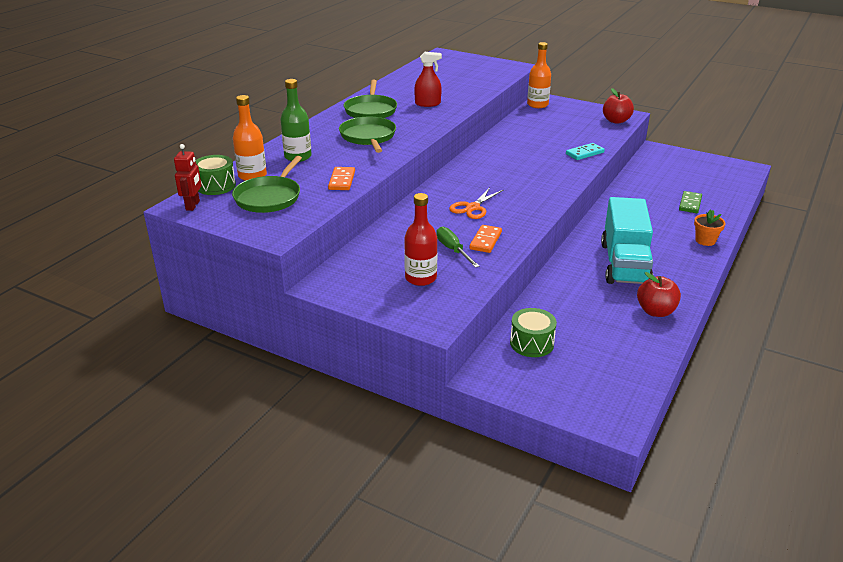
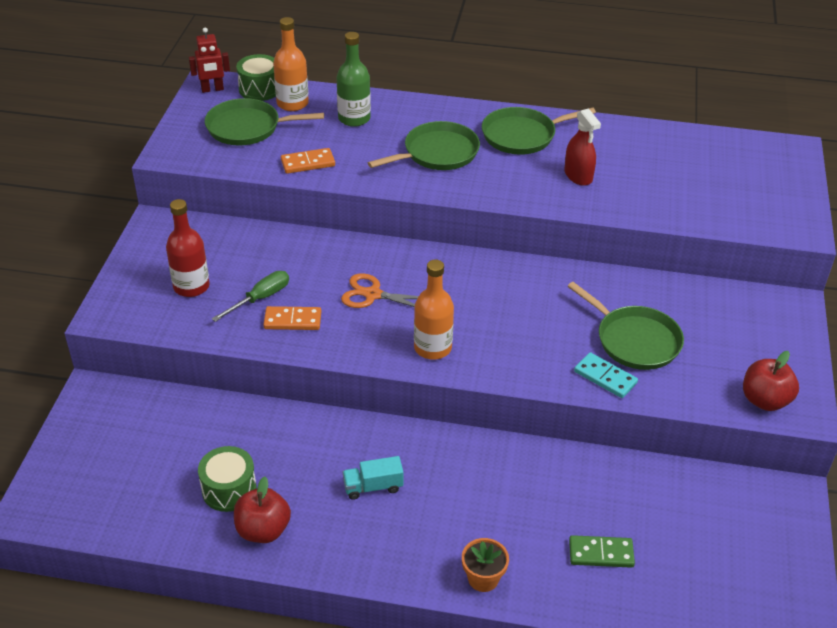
camera: 70 degrees right, 10 degrees up
green drum [510,308,557,357] -> green drum moved to [198,446,257,512]
orange bottle [527,42,551,108] -> orange bottle moved to [414,260,454,359]
turquoise truck [601,197,653,284] -> turquoise truck [343,456,404,500], size x0.42
none -> green pan [568,282,684,370]

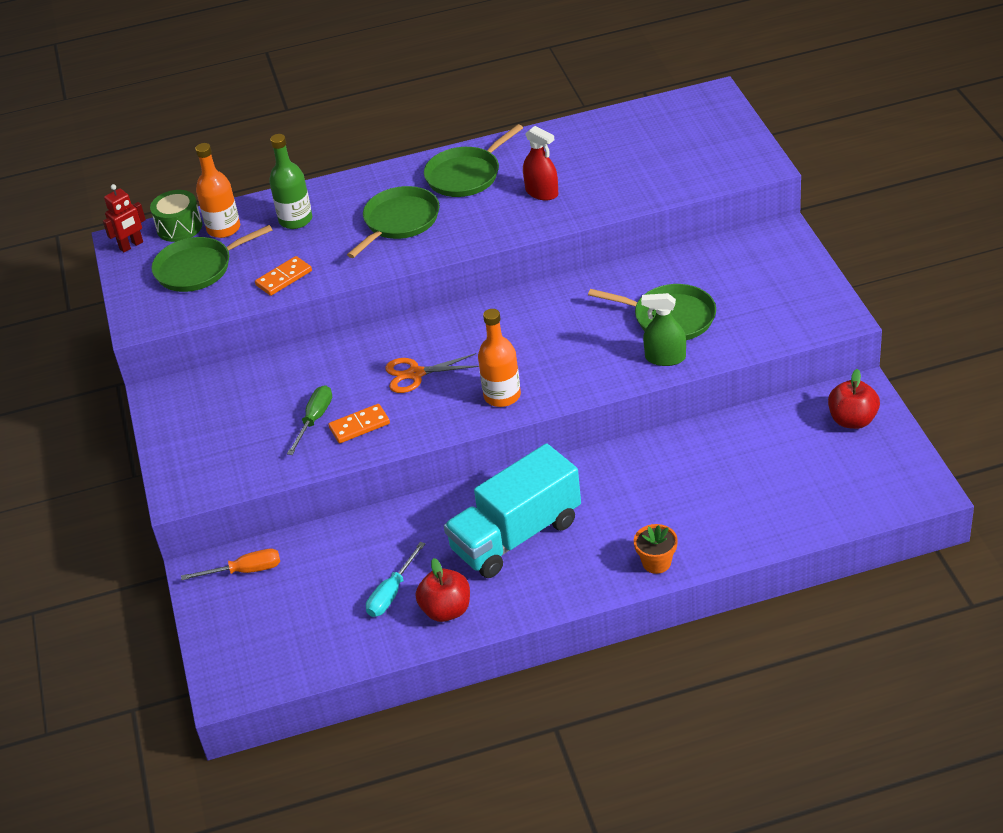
camera: 20 degrees left, 0 degrees up
red bottle [166,199,210,297] -> none
green drum [198,446,257,512] -> turquoise screwdriver [366,542,425,617]
turquoise truck [343,456,404,500] -> turquoise truck [444,443,581,578], size x2.40
green domino [569,535,635,568] -> none
turquoise domino [574,352,638,398] -> green spray bottle [641,293,686,366]
red apple [743,351,799,411] -> red apple moved to [828,369,880,429]
none -> orange screwdriver [181,549,280,580]

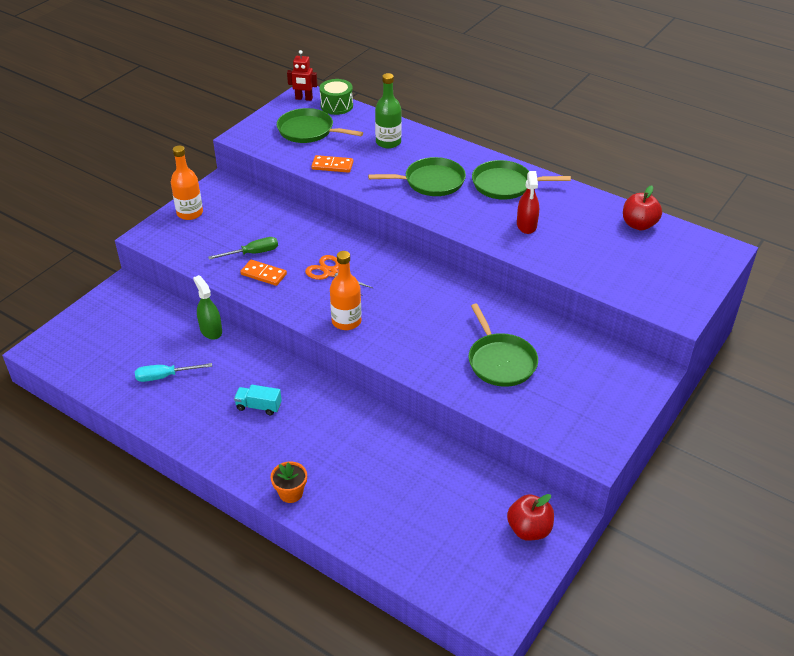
camera: 45 degrees right, 0 degrees up
orange screwdriver [181,549,280,580] -> none
orange bottle [195,143,240,238] -> orange bottle moved to [171,146,203,220]
red apple [416,558,470,622] -> red apple moved to [623,185,662,231]
turquoise truck [444,443,581,578] -> turquoise truck [234,385,282,416], size x0.42
green spray bottle [641,293,686,366] -> green spray bottle moved to [193,275,222,340]

